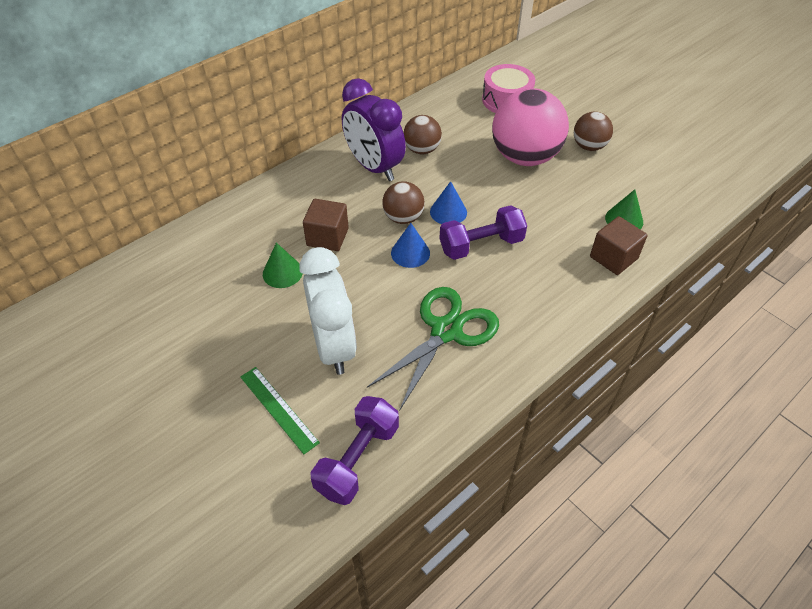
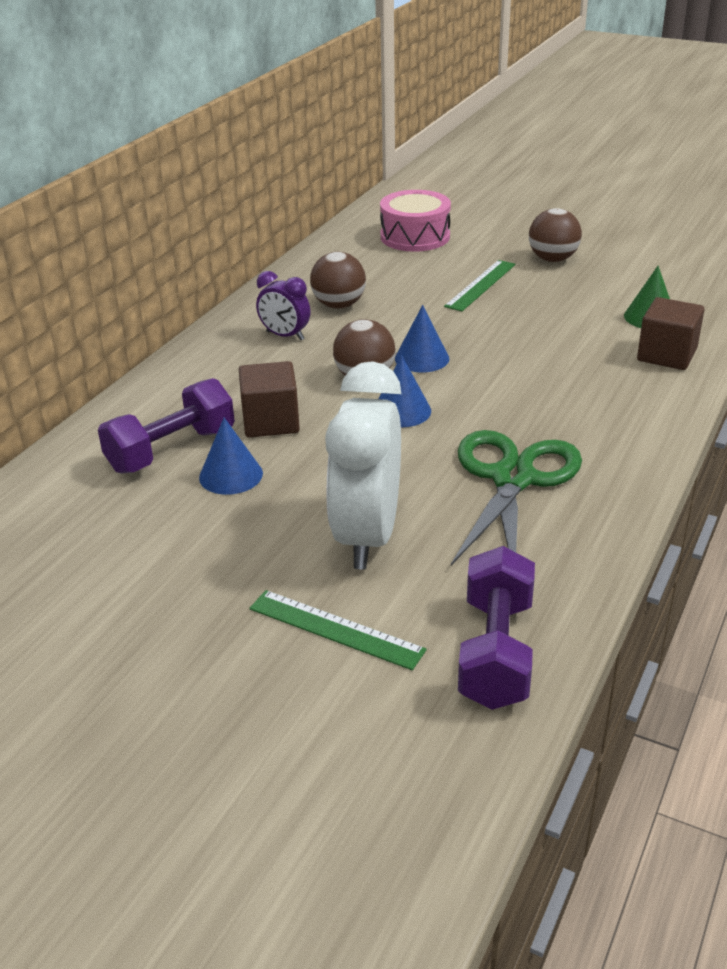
camera: 20 degrees left, 15 degrees down
green cone [263,243,302,288] -> blue cone [199,418,263,495]
white clock [300,247,357,375] -> white clock turned 135 degrees counterclockwise [325,361,401,570]
purple clock [342,78,406,181] -> purple clock [256,271,310,340], size x0.50
purple dumbbell [439,205,527,260] -> purple dumbbell moved to [98,378,235,473]
pink ball [492,88,569,166] -> green ruler [444,260,516,311]

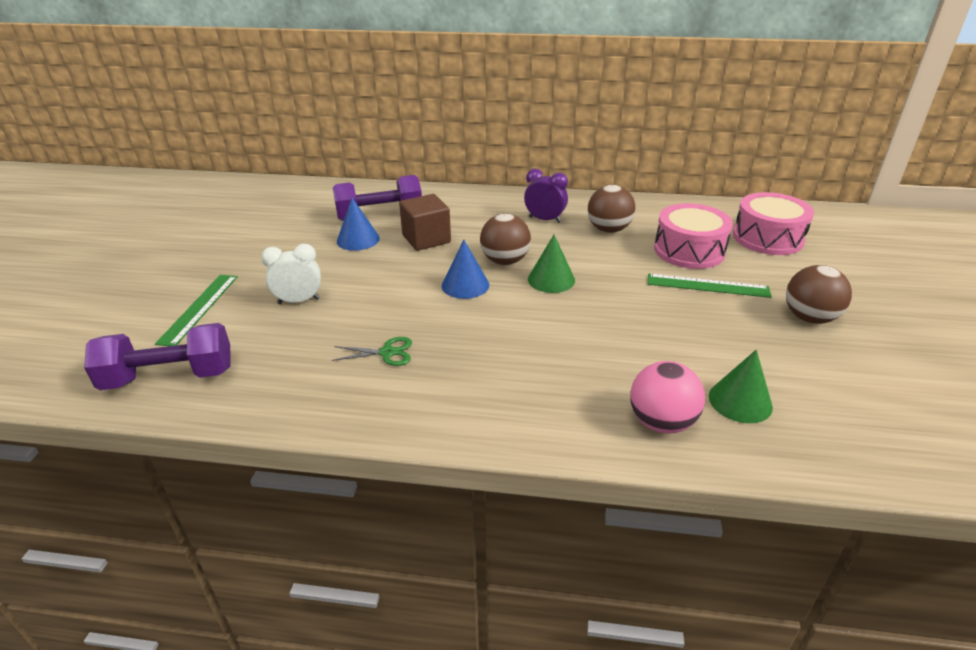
camera: 70 degrees right, 0 degrees up
purple dumbbell [98,378,235,473] -> purple dumbbell turned 45 degrees counterclockwise [333,175,422,221]
purple clock [256,271,310,340] -> purple clock turned 105 degrees clockwise [524,169,568,223]
white clock [325,361,401,570] -> white clock [261,244,321,304], size x0.50
blue cone [395,305,449,372] -> green cone [528,235,575,293]
green scissors [451,430,582,566] -> green scissors [332,337,412,366], size x0.41
brown cube [637,297,705,370] -> pink ball [630,361,705,434]
none -> pink drum [654,203,733,269]

